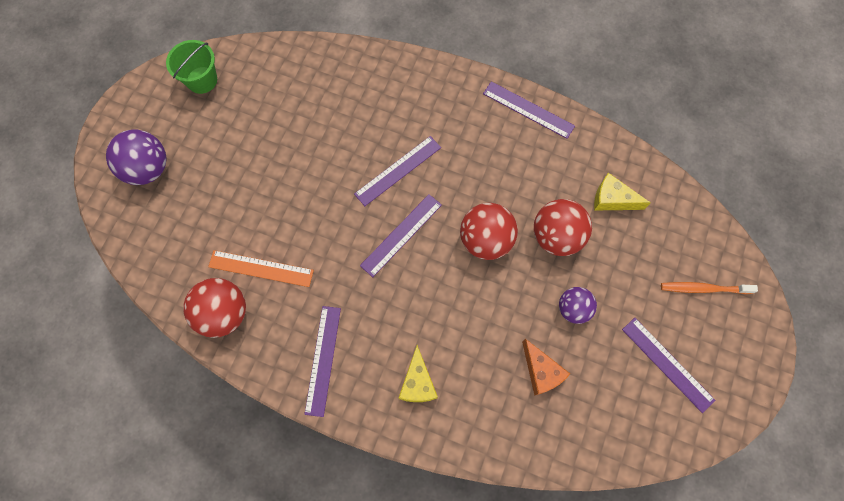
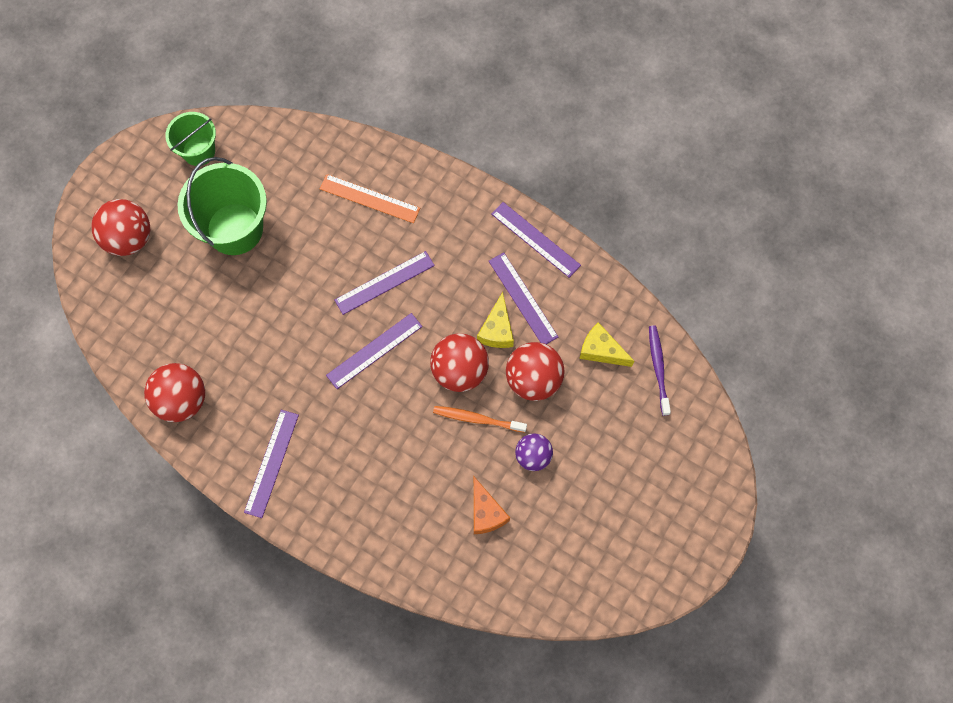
camera: 10 degrees right, 0 degrees up
purple ball [106,130,166,185] -> red ball [91,199,150,256]
orange ruler [208,250,314,287] -> orange ruler moved to [320,174,420,223]
yellow cheese [399,345,438,402] -> yellow cheese moved to [477,292,514,348]
purple ruler [622,318,716,413] -> purple ruler moved to [489,252,558,344]
orange toothbrush [661,282,758,294] -> orange toothbrush moved to [433,406,527,433]
none -> green bucket [177,157,267,255]
none -> purple toothbrush [649,325,671,416]

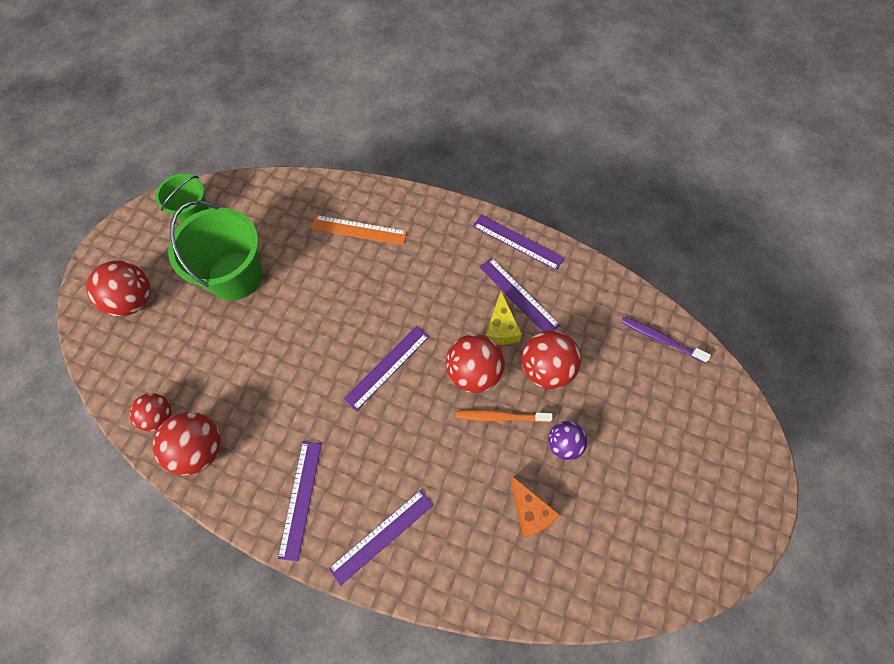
camera: 10 degrees left, 5 degrees down
purple ruler [335,251,435,315] -> purple ruler moved to [328,490,433,586]
yellow cheese [579,322,634,367] -> none
purple toothbrush [649,325,671,416] -> purple toothbrush turned 45 degrees counterclockwise [621,316,711,363]
none -> red ball [129,393,172,431]

